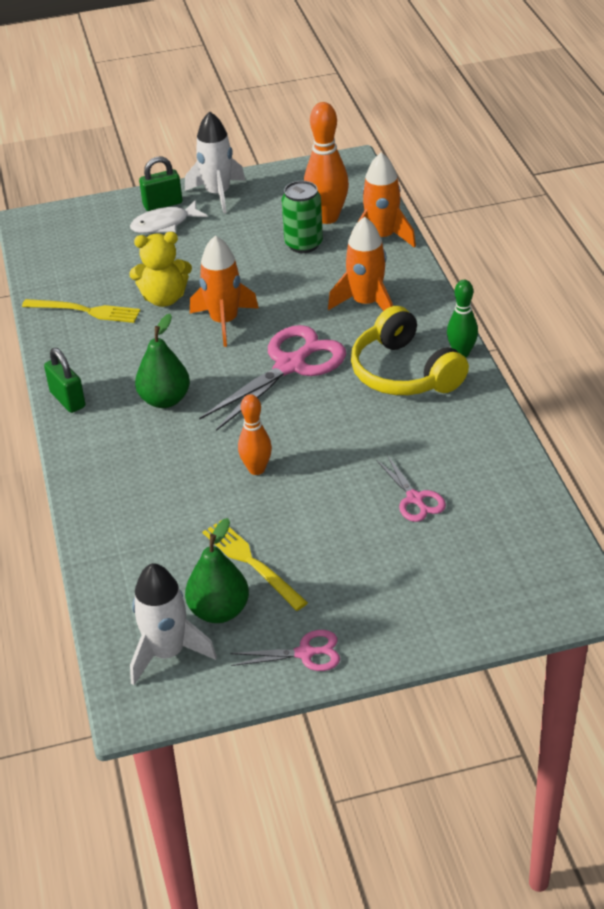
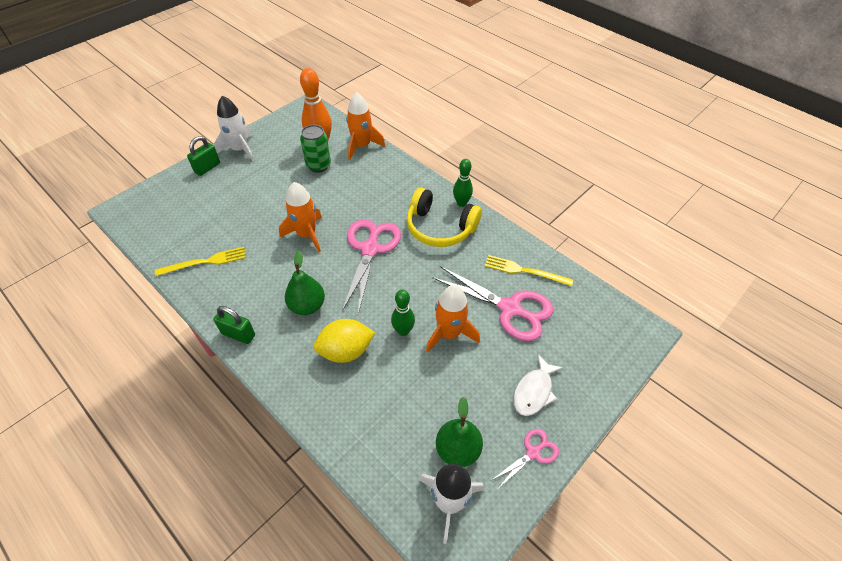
camera: 35 degrees left, 10 degrees up
yellow teddy bear [129,232,192,307] -> none
white fish [130,200,208,233] -> white fish moved to [513,354,563,416]
yellow fork [203,520,308,611] -> yellow fork moved to [485,255,573,286]
orange bowling pin [238,394,272,475] -> green bowling pin [391,290,415,336]
orange rocket [328,216,393,311] -> orange rocket moved to [426,285,480,352]
pink scissors [376,455,446,522] -> pink scissors [432,266,553,341], size x1.95
none -> yellow lemon [313,319,375,363]

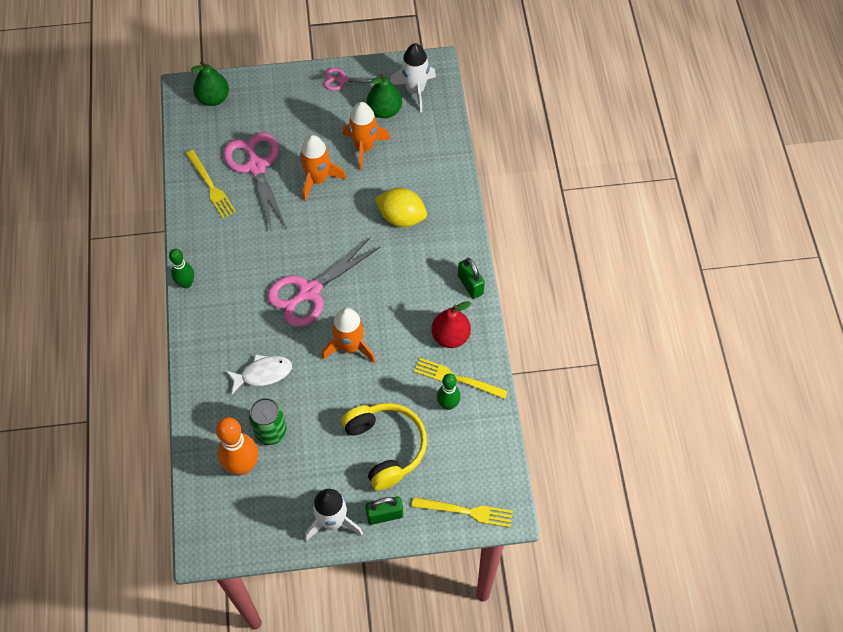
camera: 140 degrees left, 10 degrees up
green pear [285,251,325,315] -> green pear moved to [191,61,229,106]
orange rocket [346,92,385,160] -> orange rocket moved to [342,102,391,171]
green bowling pin [391,290,415,336] -> green bowling pin moved to [437,374,461,410]
yellow headphones [407,187,482,247] -> yellow headphones moved to [341,403,427,490]
white fish [513,354,563,416] -> white fish moved to [226,354,292,394]
none -> yellow fork [412,497,513,528]
none -> red pear [431,301,471,348]

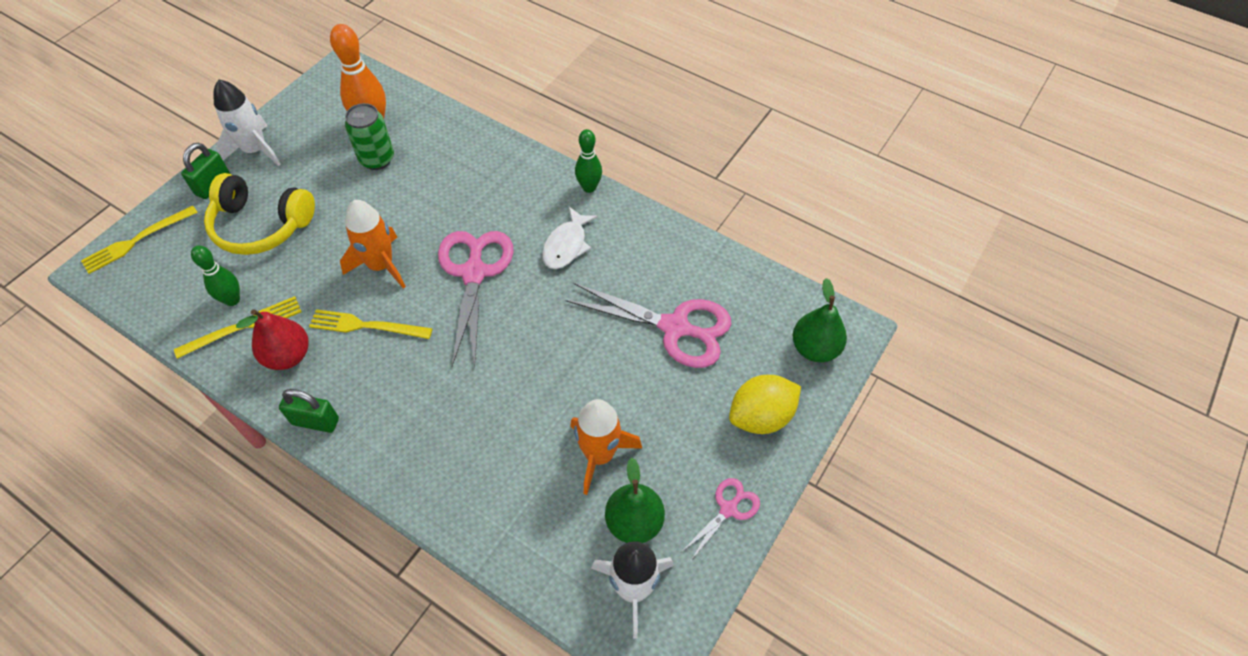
camera: 130 degrees right, 5 degrees down
yellow fork [186,150,236,218] -> yellow fork moved to [309,309,433,339]
white fish [226,354,292,394] -> white fish moved to [542,207,598,269]
orange rocket [300,135,346,201] -> none
yellow lemon [375,188,427,227] -> yellow lemon moved to [729,375,801,434]

